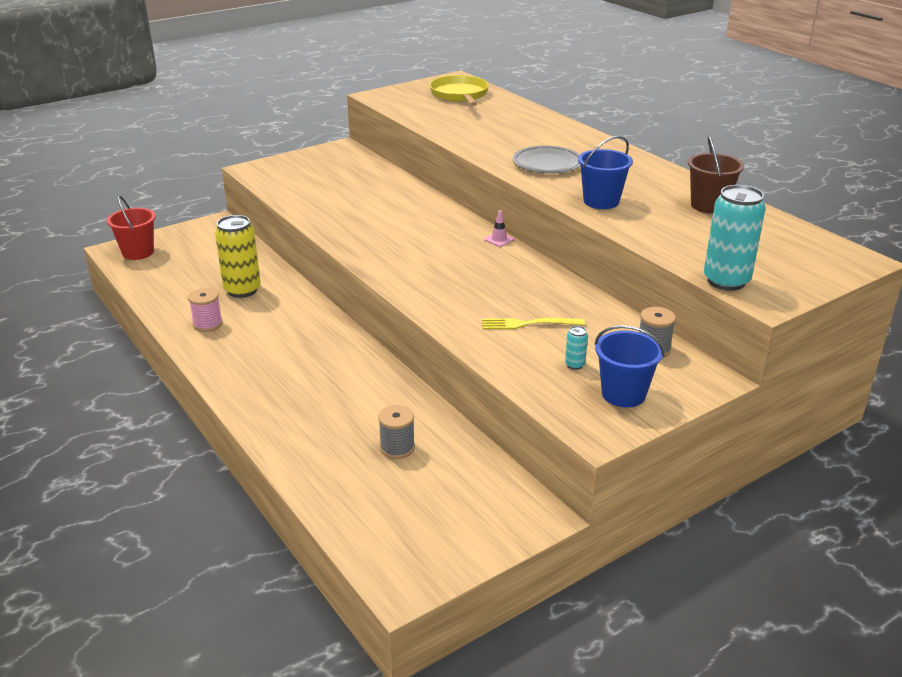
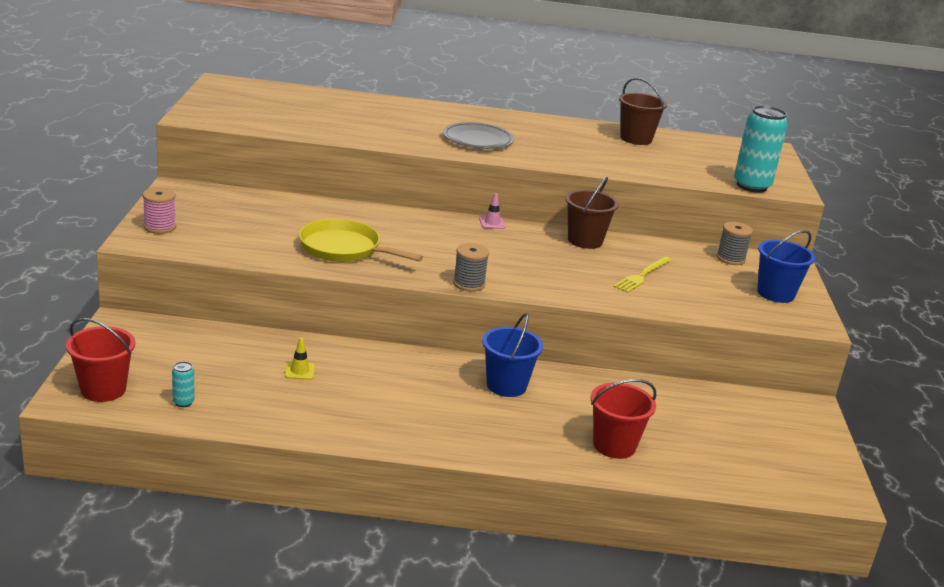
camera: 55 degrees left, 5 degrees down
pink spool [188,288,223,332] -> pink spool moved to [143,188,176,234]
yellow can [215,215,261,298] -> yellow traffic cone [285,337,315,380]
grey spool [378,405,415,459] -> grey spool moved to [453,243,489,292]
yellow pan [429,75,489,106] -> yellow pan moved to [299,219,423,262]
turquoise can [565,326,588,370] -> turquoise can moved to [172,361,194,407]
blue bucket [578,136,633,209] -> blue bucket moved to [482,313,543,397]
none -> brown bucket [565,177,619,249]
none -> red bucket [591,379,656,459]

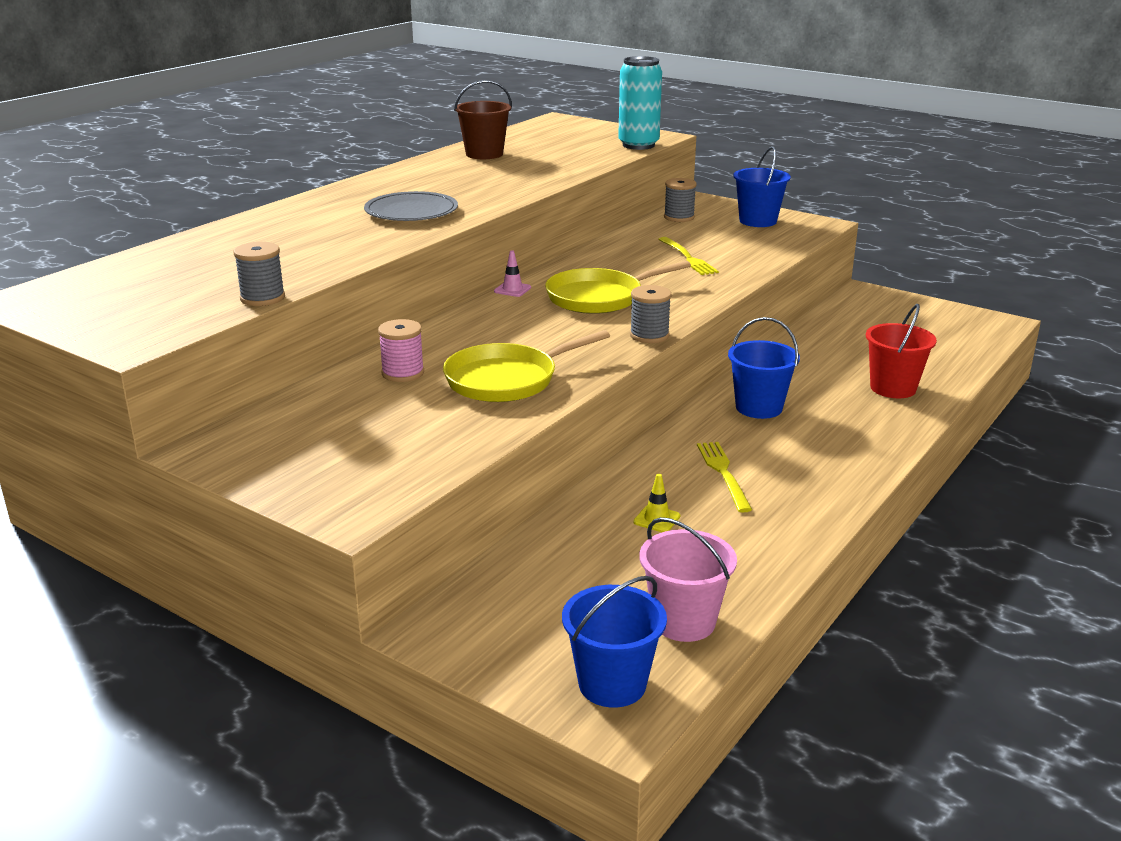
camera: 55 degrees left, 0 degrees up
red bucket [66,318,136,402] -> blue bucket [562,576,667,708]
pink spool [143,188,176,234] -> pink spool moved to [378,319,424,382]
turquoise can [172,361,194,407] -> pink bucket [640,517,737,642]
brown bucket [565,177,619,249] -> none
none -> grey spool [234,242,285,306]
none -> yellow pan [545,261,691,314]
none -> yellow fork [697,442,752,513]

